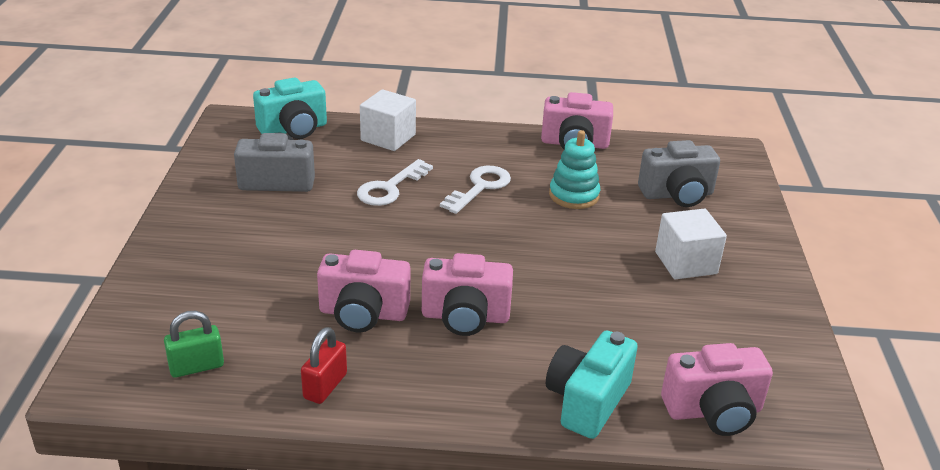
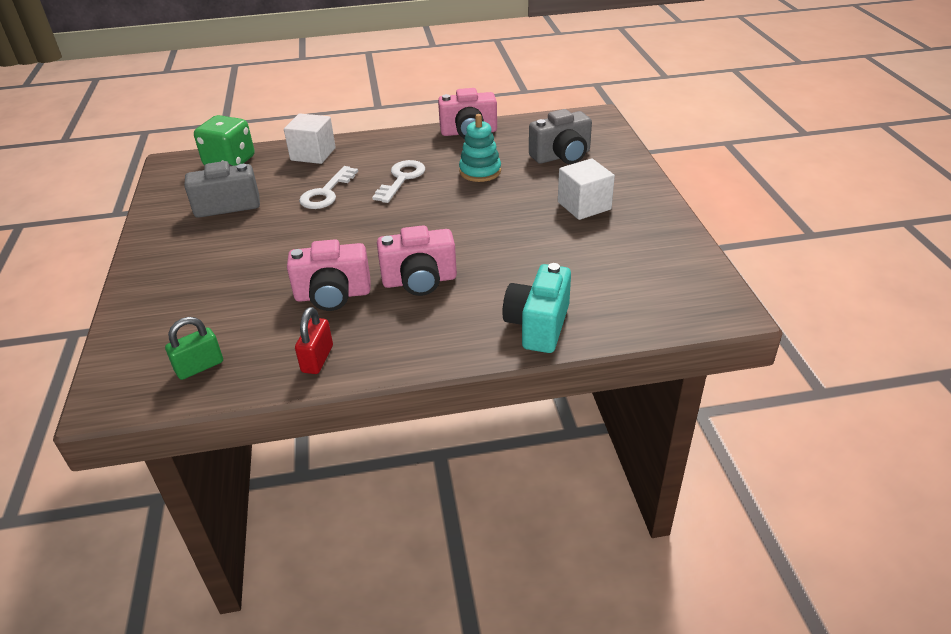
camera: 10 degrees left, 5 degrees up
turquoise camera [253,78,327,139] -> green dice [194,115,255,166]
pink camera [661,343,773,436] -> none

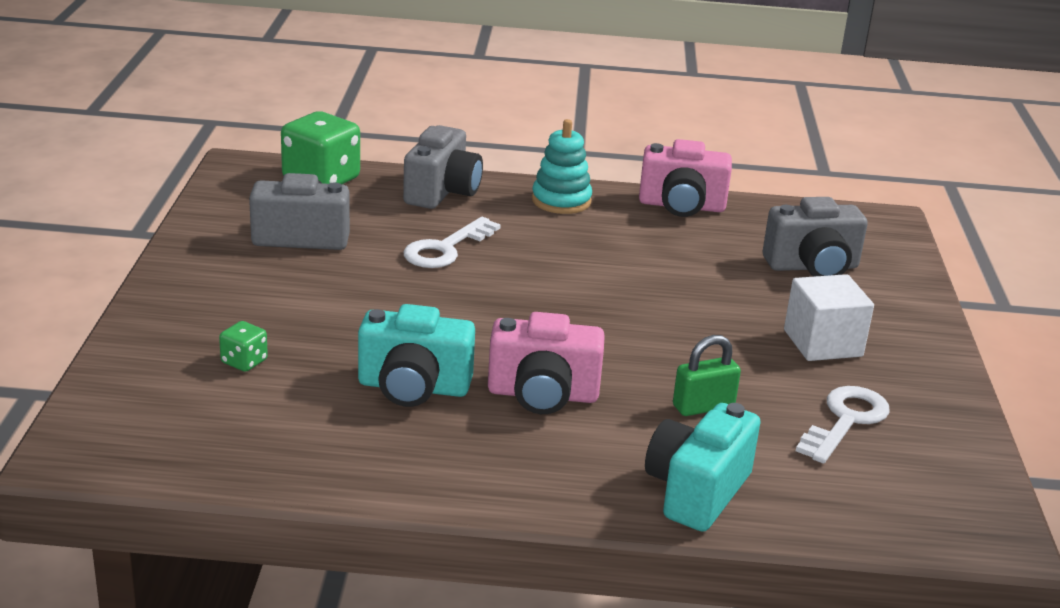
camera: 10 degrees right, 10 degrees down
green padlock [165,317,223,380] -> green padlock moved to [673,335,741,416]
white cube [284,114,336,164] -> grey camera [403,125,483,209]
pink camera [287,239,371,311] -> turquoise camera [358,304,475,407]
red padlock [295,307,333,374] -> none
white key [372,160,425,203] -> white key moved to [796,386,890,463]
turquoise stacking toy [459,114,501,182] -> turquoise stacking toy moved to [532,119,592,214]
none -> green dice [219,321,268,372]

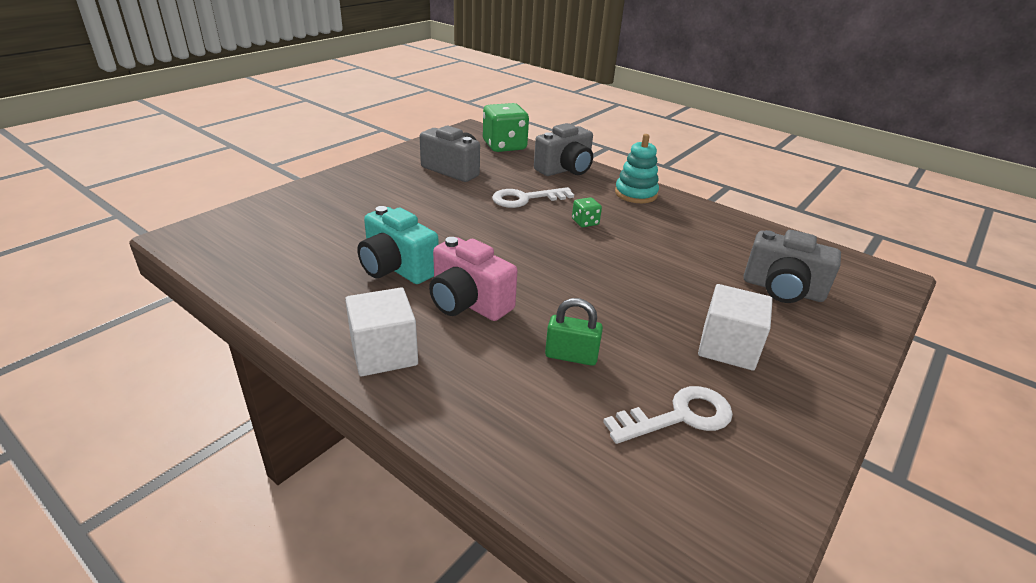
camera: 35 degrees right, 5 degrees up
green dice [219,321,268,372] -> green dice moved to [572,197,602,227]
pink camera [639,139,732,217] -> none
turquoise camera [645,403,760,532] -> none
none -> white cube [345,287,418,376]

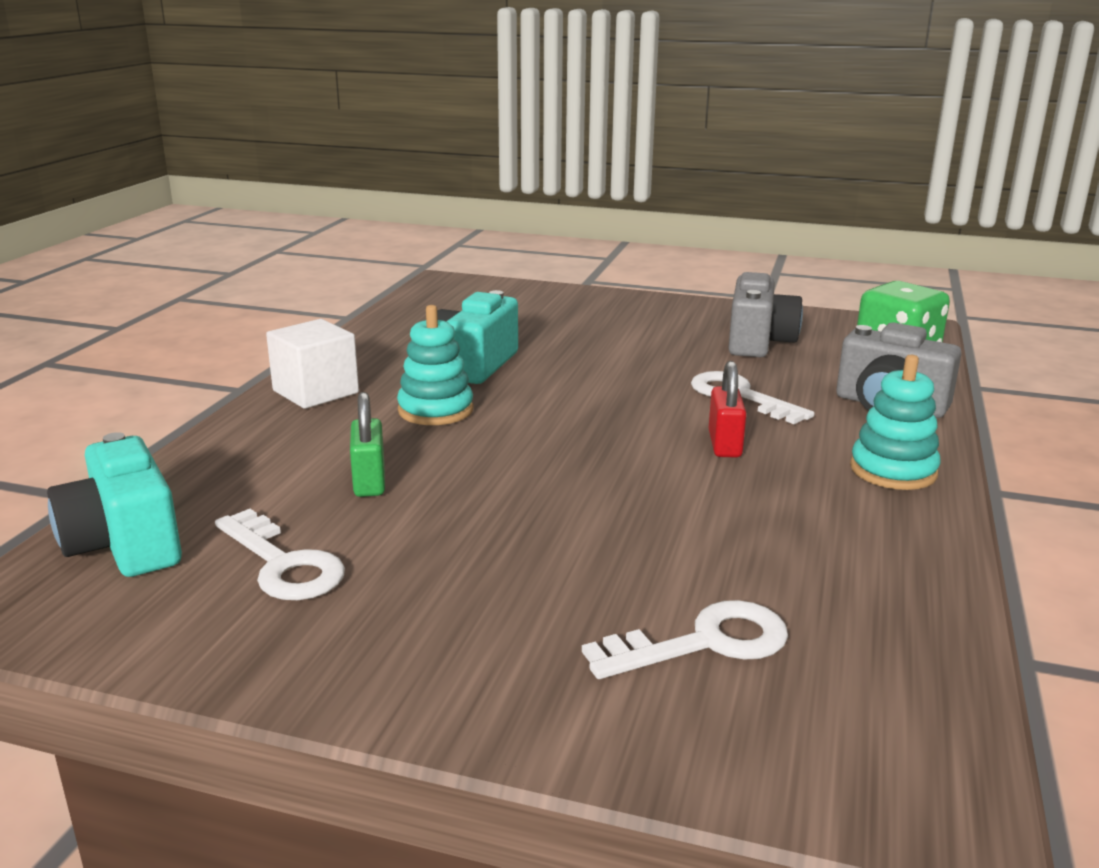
camera: 70 degrees right, 10 degrees down
pink camera [429,237,517,321] -> turquoise stacking toy [397,305,473,425]
green dice [572,197,602,227] -> red padlock [709,361,747,457]
white cube [698,284,773,370] -> none
grey camera [744,230,841,303] -> white key [582,600,788,679]
none -> turquoise camera [47,432,182,577]

